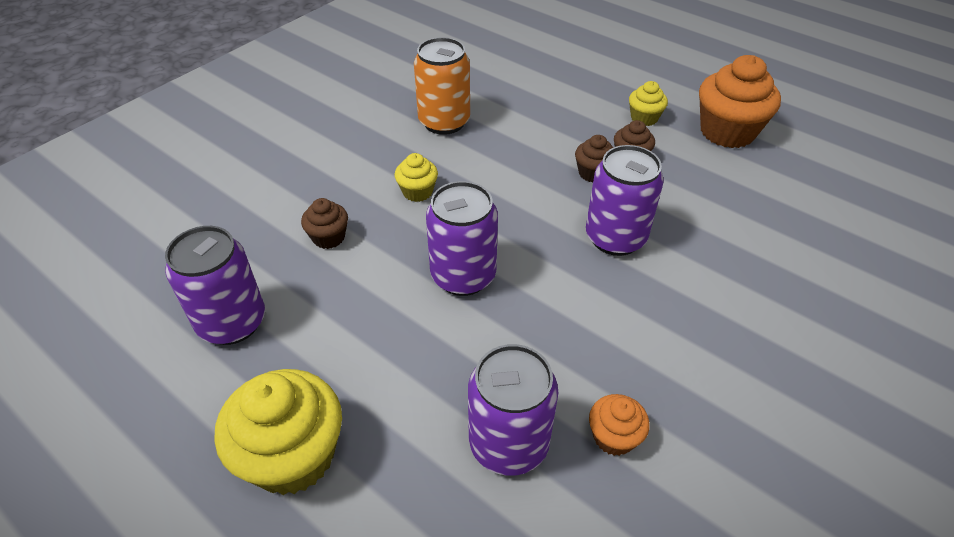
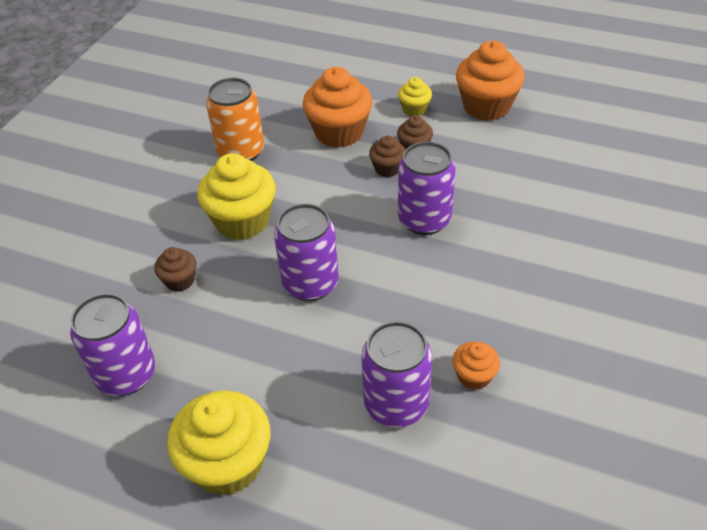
camera: 15 degrees left, 0 degrees up
yellow cupcake [395,153,438,202] -> yellow cupcake [197,153,276,240], size x1.96
none -> orange cupcake [303,67,373,148]

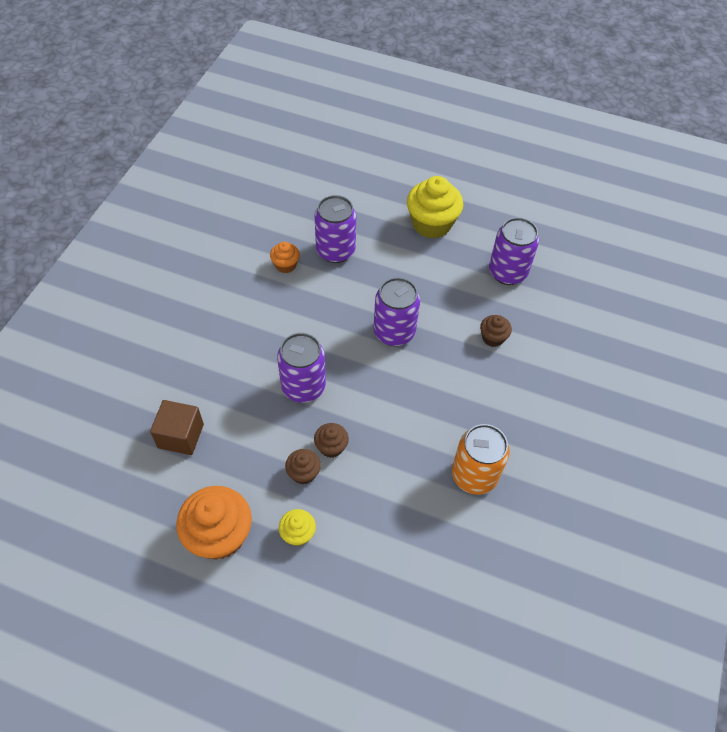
camera: 175 degrees right, 10 degrees up
yellow cupcake [197,153,276,240] -> none
orange cupcake [303,67,373,148] -> none
none -> brown cube [150,400,204,455]

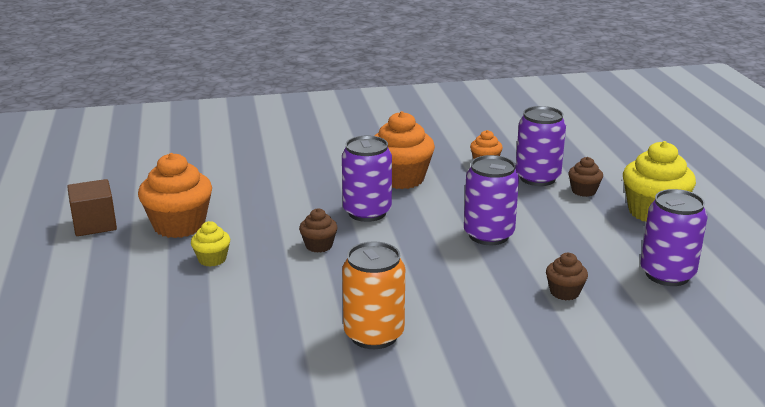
camera: 60 degrees right, 30 degrees down
brown cube [150,400,204,455] -> brown cube moved to [67,179,117,236]
brown cupcake [285,449,321,484] -> brown cupcake moved to [568,157,603,197]
none -> orange cupcake [375,111,435,189]

